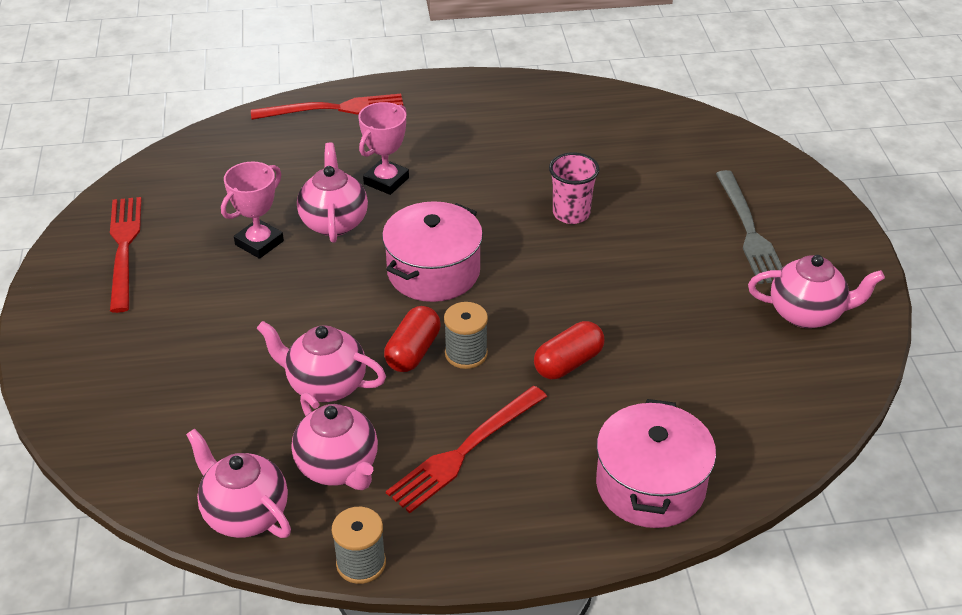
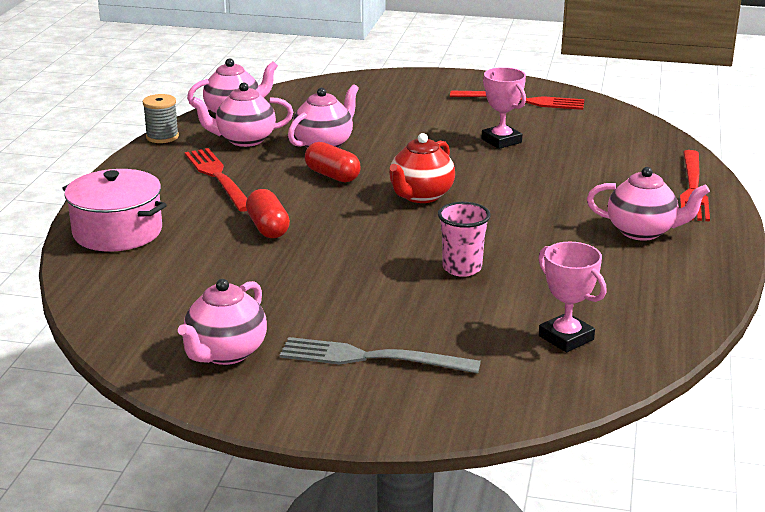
camera: 110 degrees right, 15 degrees down
pink teapot [297,142,368,243] -> pink teapot moved to [587,167,710,241]
pink trophy [358,102,409,195] -> pink trophy moved to [538,242,607,352]
pink pot [382,201,483,302] -> red teapot [389,133,455,203]
grey spool [444,302,488,369] -> none

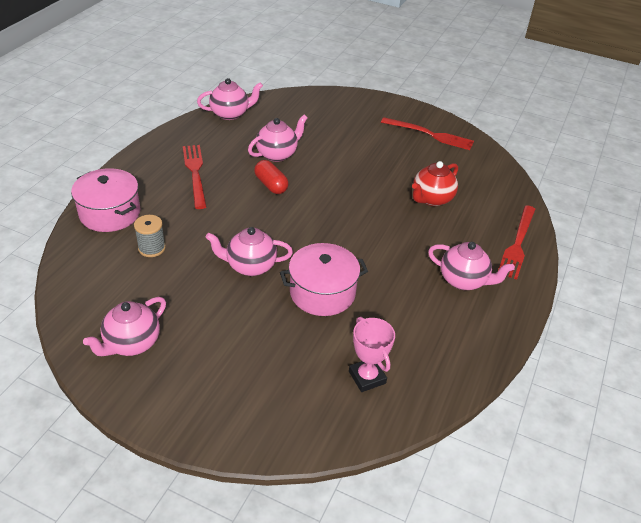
camera: 10 degrees right, 15 degrees up
grey spool [143,94,179,143] -> grey spool moved to [134,215,166,257]
pink teapot [191,82,293,147] -> pink teapot moved to [205,227,293,276]
red capsule [246,189,290,238] -> none
grey fork [280,337,481,374] -> none
red teapot [389,133,455,203] -> red teapot moved to [412,161,458,206]
pink cup [438,202,491,277] -> pink pot [280,243,368,316]
pink trophy [481,67,526,149] -> none

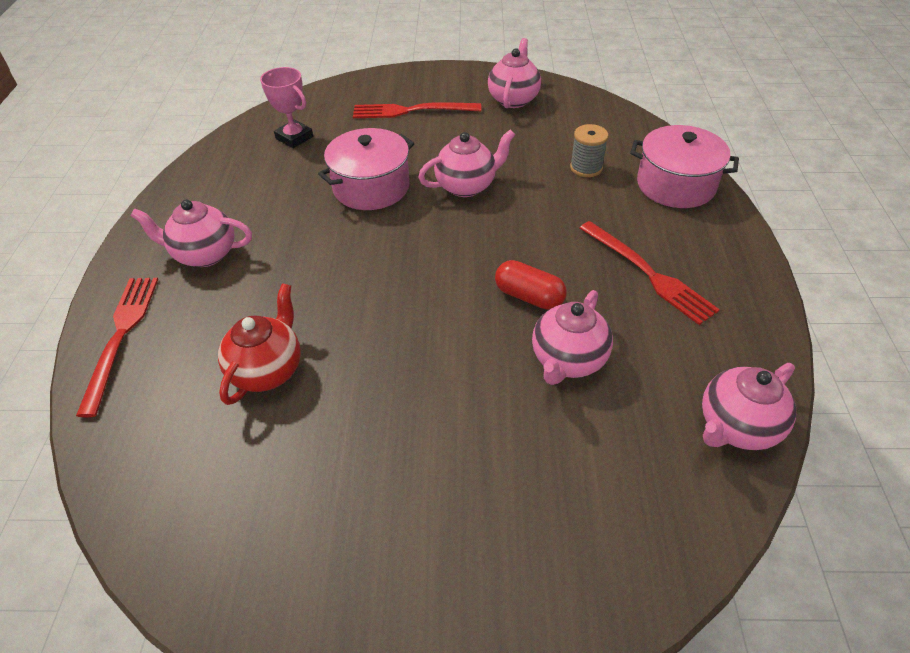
camera: 160 degrees right, 5 degrees up
red fork [381,117,474,150] -> red fork moved to [353,102,481,118]

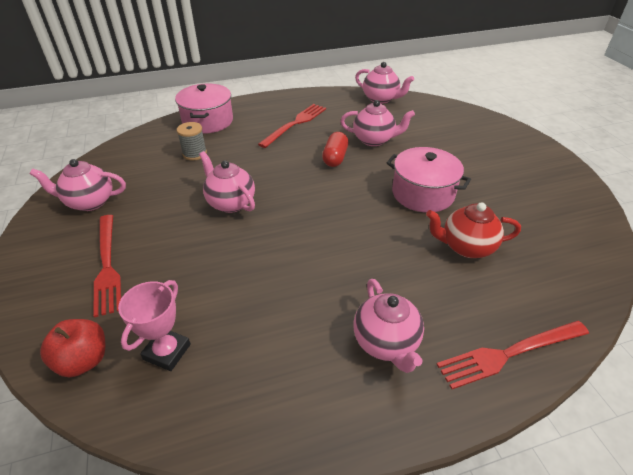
camera: 110 degrees left, 5 degrees down
pink pot [318,128,414,210] -> pink pot moved to [386,147,471,213]
none -> red apple [40,319,105,377]

